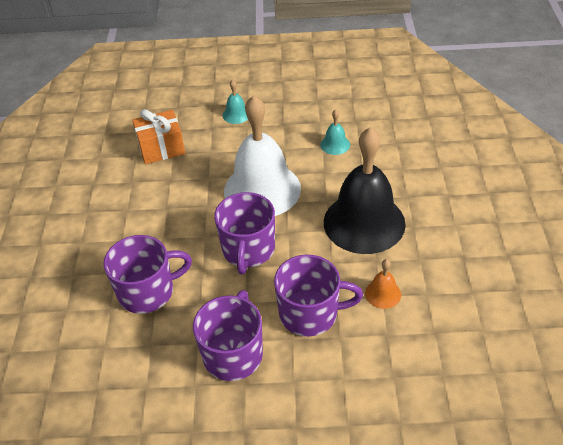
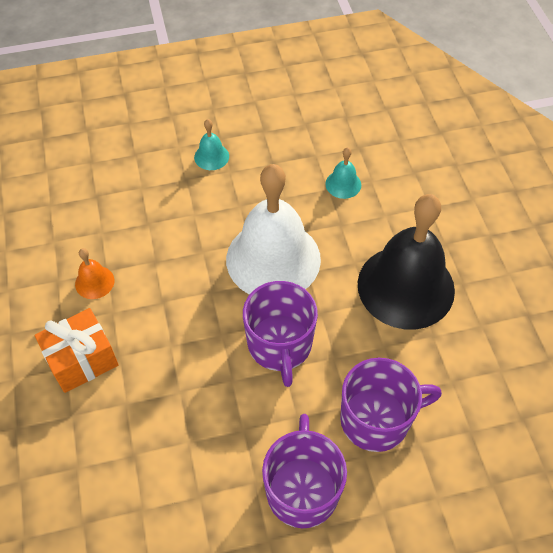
camera: 15 degrees left, 10 degrees up
purple mug [103,235,192,314] -> none
orange gift [132,109,185,164] -> orange gift moved to [35,308,118,393]
orange bell [365,259,401,309] -> orange bell moved to [75,248,114,299]

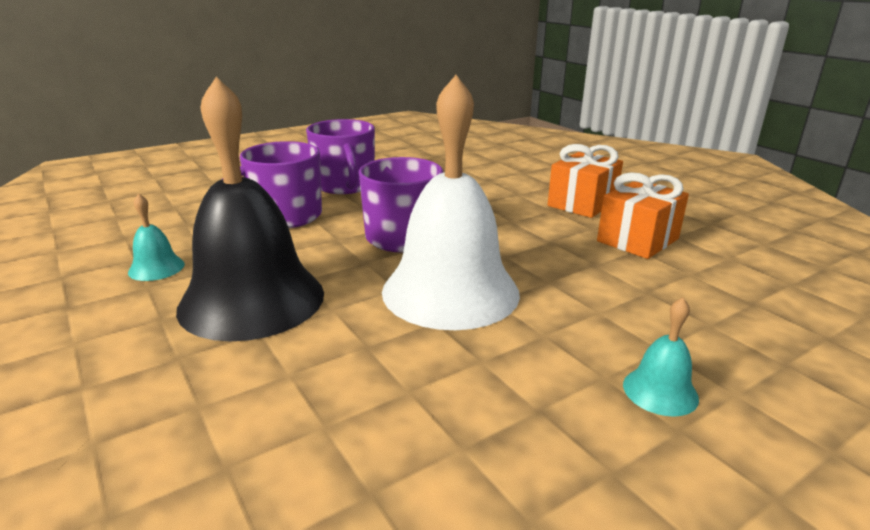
camera: 160 degrees right, 30 degrees down
orange bell [75,248,114,299] -> orange gift [597,172,689,259]
turquoise bell [325,147,361,199] -> turquoise bell moved to [128,193,185,281]

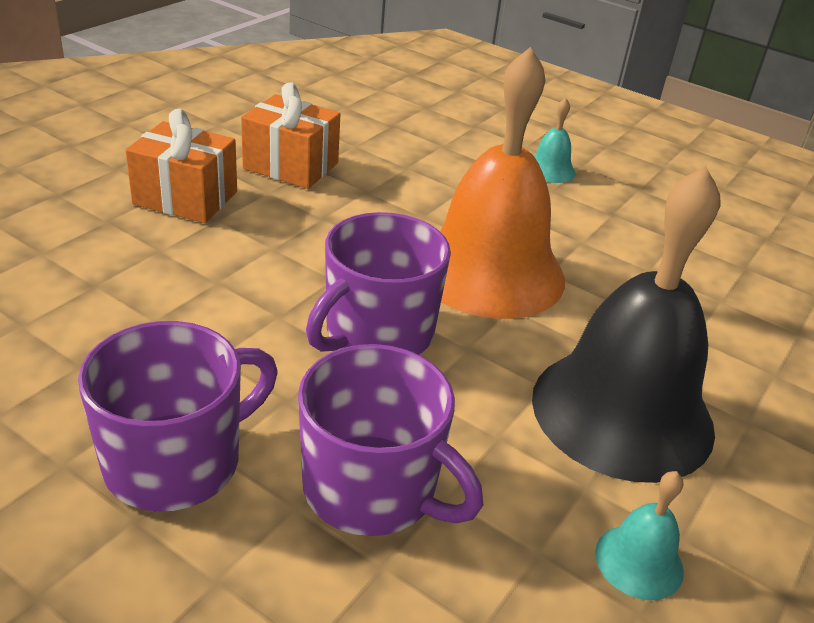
camera: 115 degrees left, 10 degrees up
white bell [382,75,520,330] -> orange bell [440,47,565,319]

